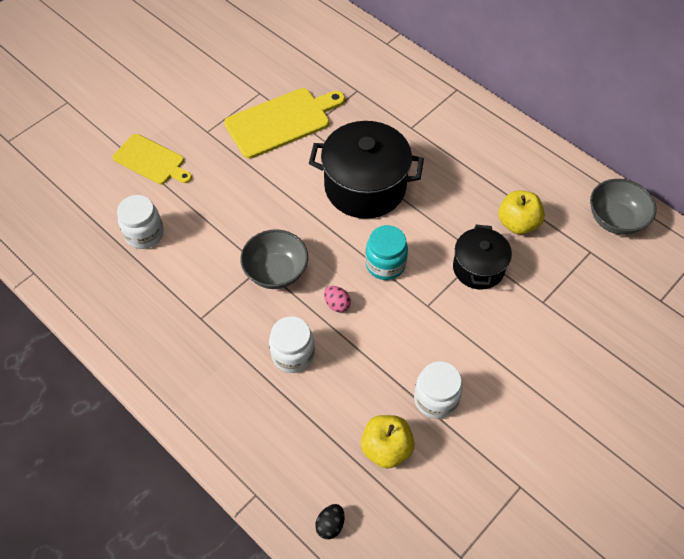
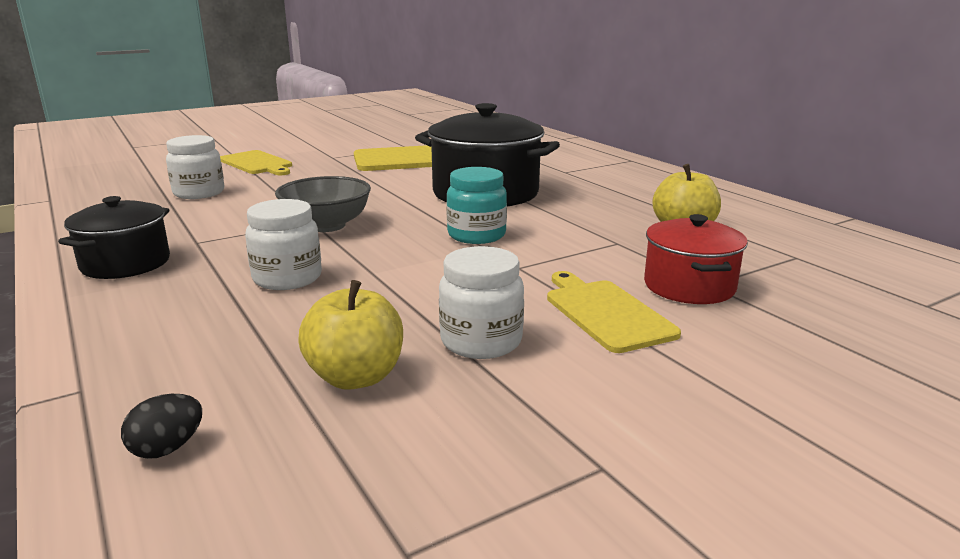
camera: 15 degrees right, 35 degrees down
pink egg [324,286,351,312] -> none
black pot [453,225,512,289] -> black pot moved to [58,196,170,279]
grey bowl [590,179,656,235] -> none
none -> yellow cutting board [547,271,681,353]
none -> red pot [644,214,748,304]

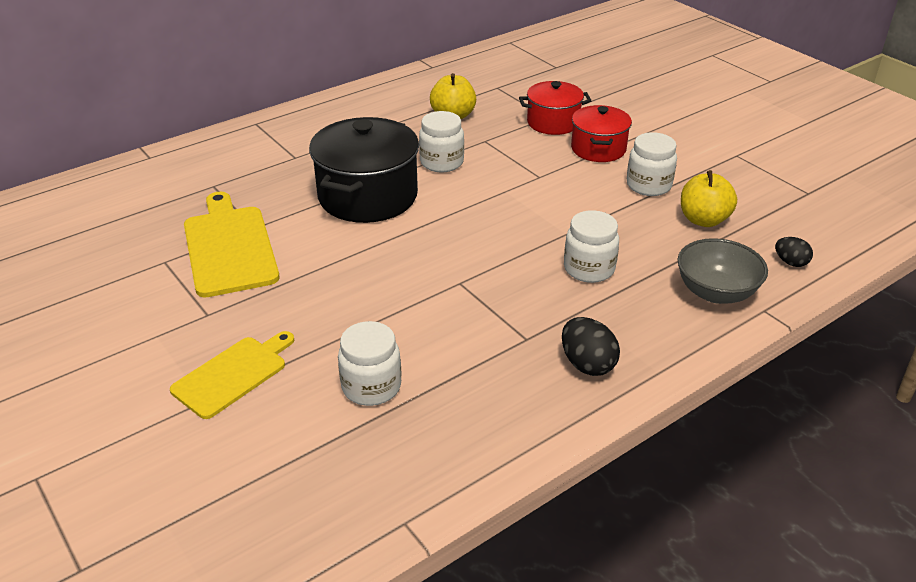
camera: 95 degrees left, 15 degrees up
black pot [58,196,170,279] -> black egg [562,317,620,376]
grey bowl [275,176,371,232] -> grey bowl moved to [677,238,768,304]
turquoise jar [446,167,507,244] -> none
yellow cutting board [547,271,681,353] -> red pot [571,105,632,162]
none -> white jar [419,111,464,172]

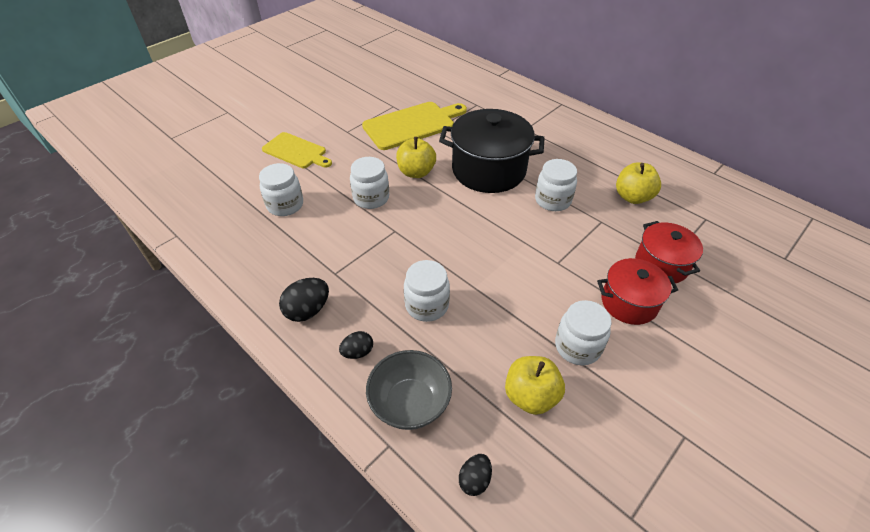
camera: 80 degrees right, 10 degrees up
none -> black egg [339,331,373,359]
none -> white jar [350,157,389,209]
none -> yellow apple [396,137,436,178]

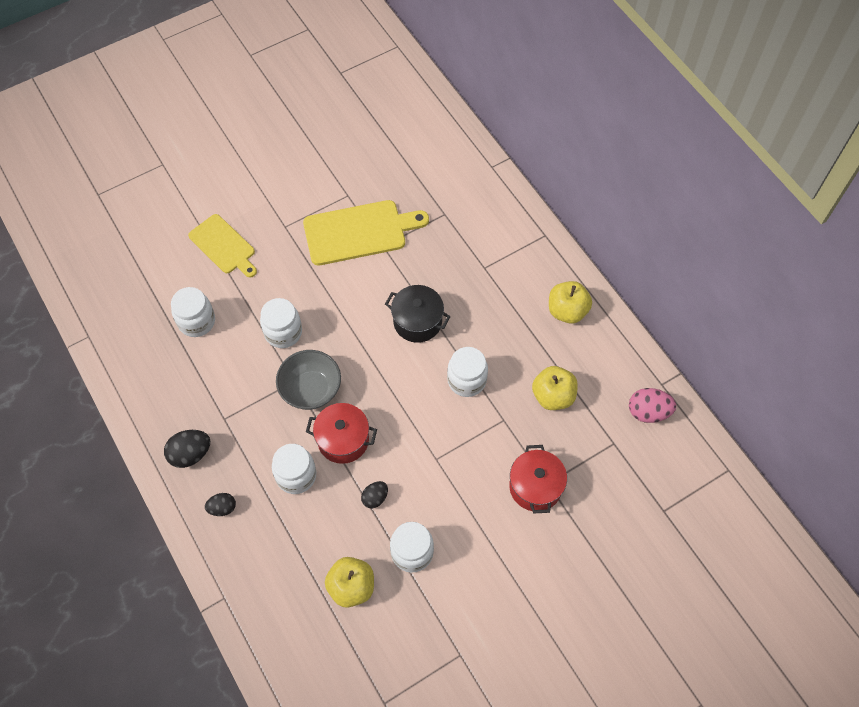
camera: 15 degrees right, 15 degrees up
grey bowl [366,350,452,430] -> grey bowl moved to [276,350,341,410]
yellow apple [396,137,436,178] -> yellow apple moved to [549,281,592,324]
black pot [439,109,545,193] -> black pot [385,285,451,343], size x0.60
black egg [459,454,492,496] -> black egg moved to [361,481,388,508]
red pot [597,258,678,325] -> red pot moved to [306,403,377,464]
none -> pink egg [629,388,676,423]

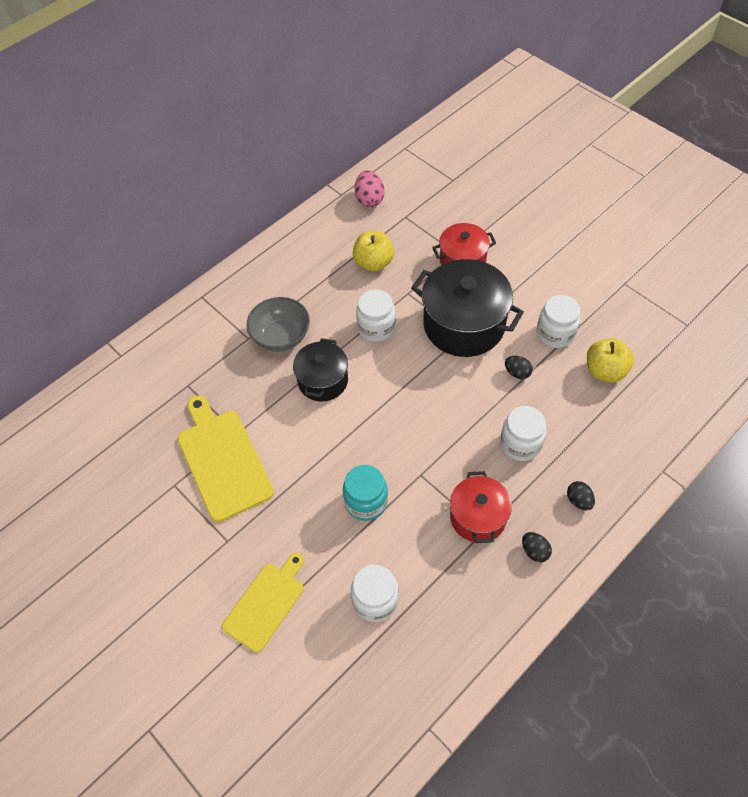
camera: 100 degrees left, 5 degrees down
black egg [164,430,210,468] -> black egg [522,532,552,562], size x0.63
white jar [260,298,302,348] -> turquoise jar [343,465,388,521]
grey bowl [276,350,341,410] -> grey bowl moved to [246,297,310,352]
red pot [306,403,377,464] -> red pot moved to [450,471,512,543]
yellow apple [549,281,592,324] -> none
none -> black pot [411,259,524,357]

